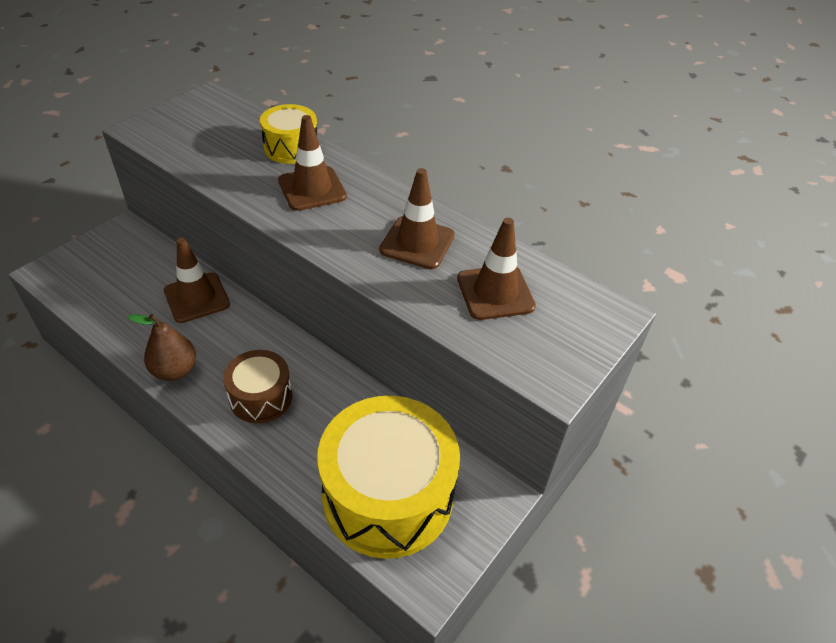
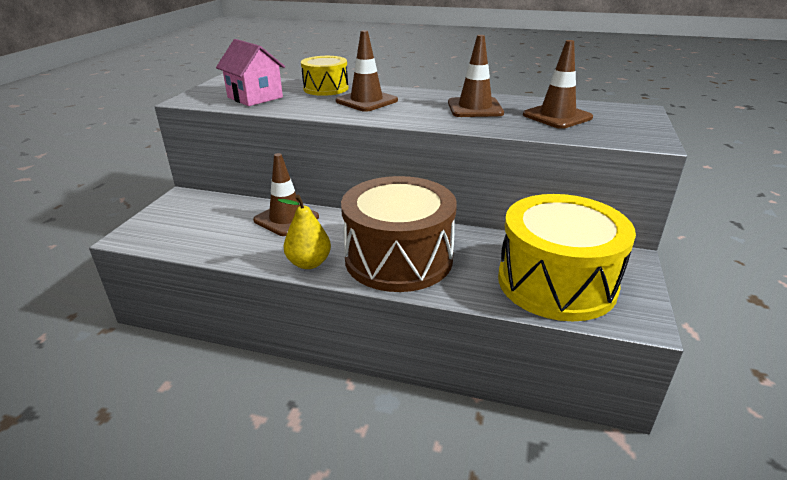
camera: 20 degrees left, 15 degrees down
brown pear [128,314,196,381] -> yellow pear [277,195,331,269]
brown drum [223,350,292,423] -> brown drum [341,176,457,292], size x1.91
none -> pink house [216,39,285,106]

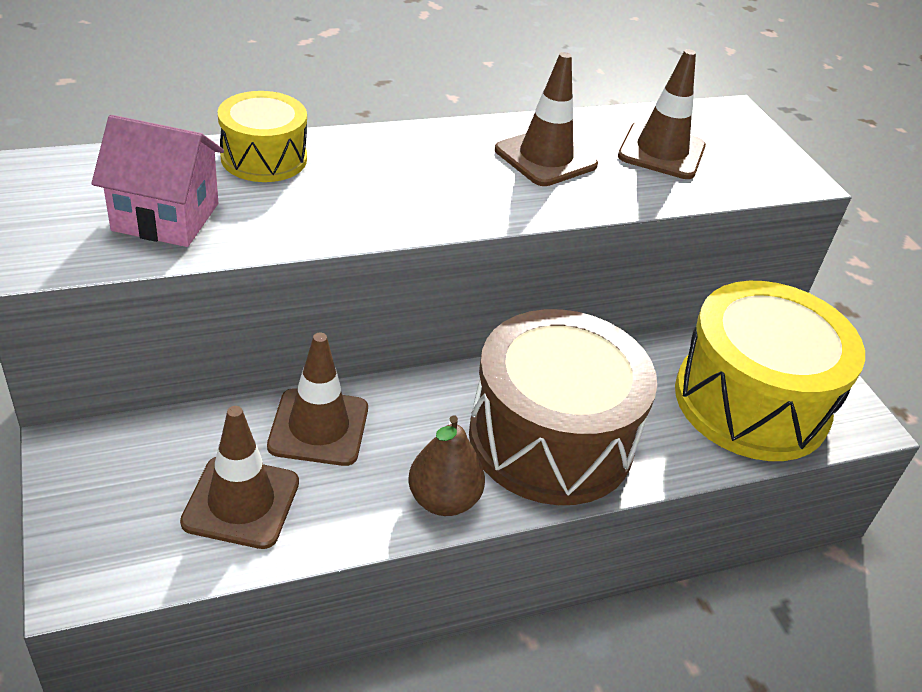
camera: 40 degrees left, 10 degrees up
yellow pear [277,195,331,269] -> brown pear [408,415,485,516]
brown traffic cone [336,30,398,112] -> brown traffic cone moved to [180,406,299,549]

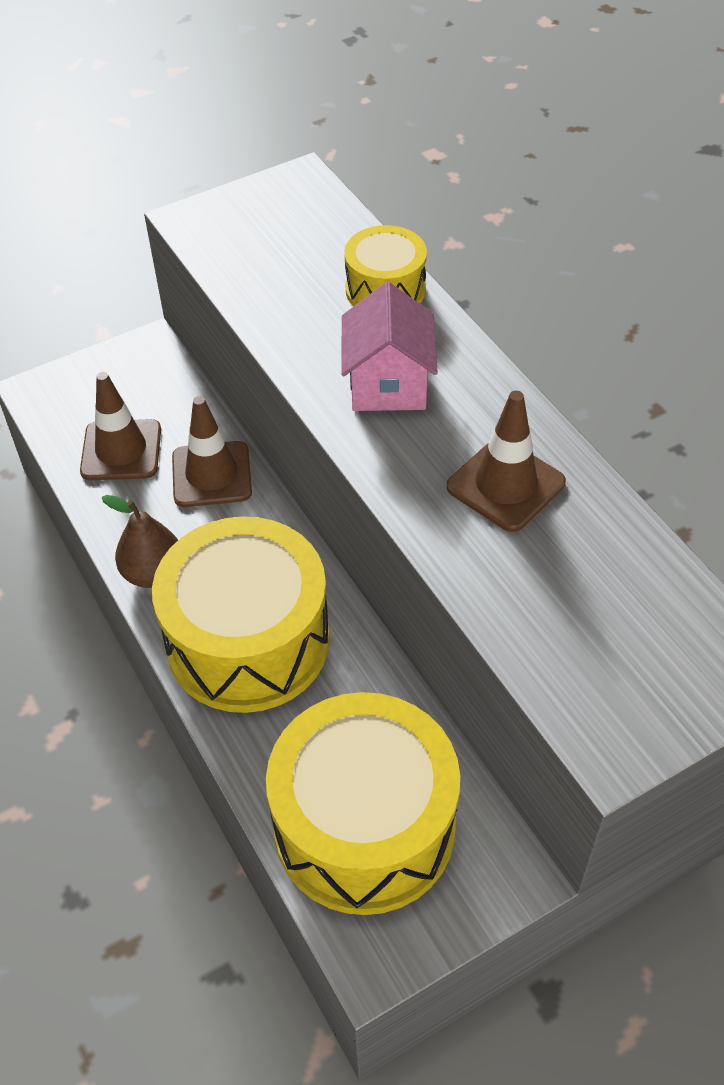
camera: 85 degrees right, 10 degrees up
pink house [91,115,224,247] -> pink house moved to [341,282,438,411]
brown drum [469,309,657,505] -> yellow drum [152,516,330,713]
brown traffic cone [618,49,706,179] -> none

